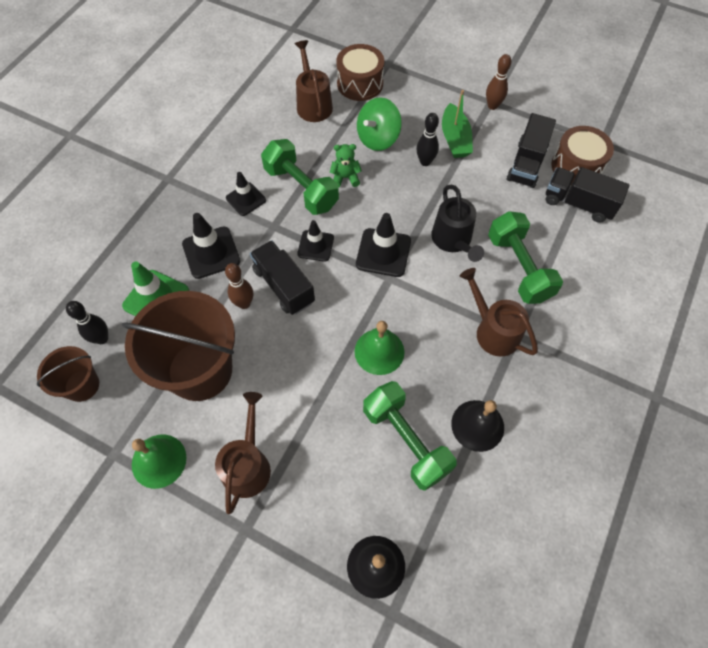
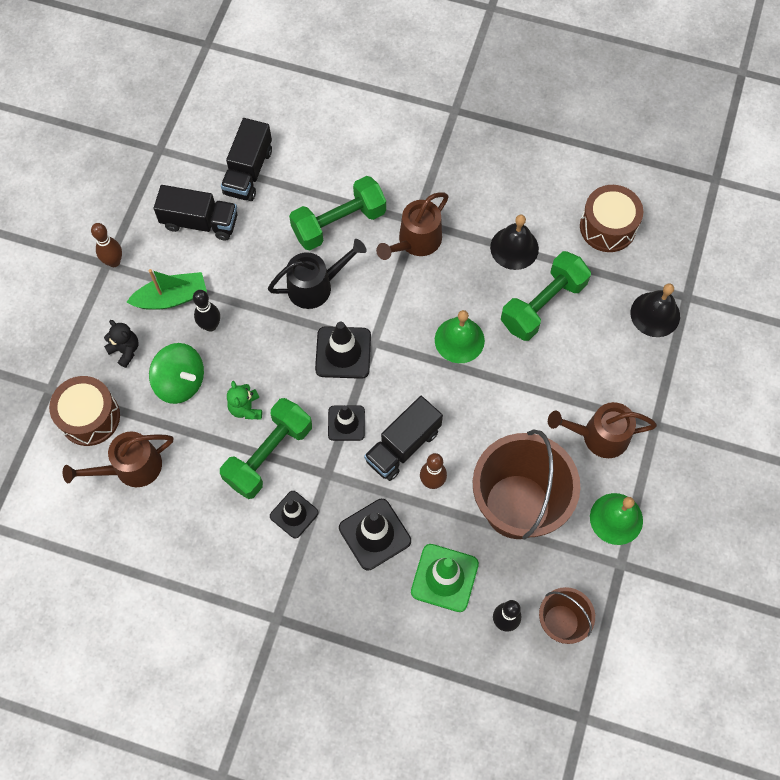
camera: 100 degrees left, 5 degrees up
brown drum [551,126,614,185] -> brown drum moved to [580,185,643,252]
none -> black teddy bear [104,320,138,368]

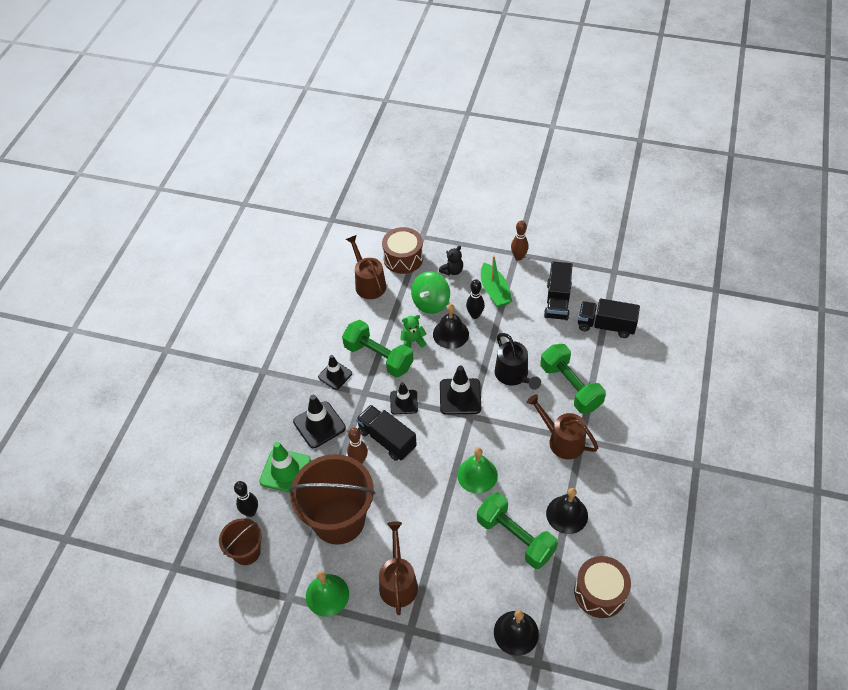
camera: 90 degrees right, 15 degrees down
none -> black bell [433,304,469,349]

